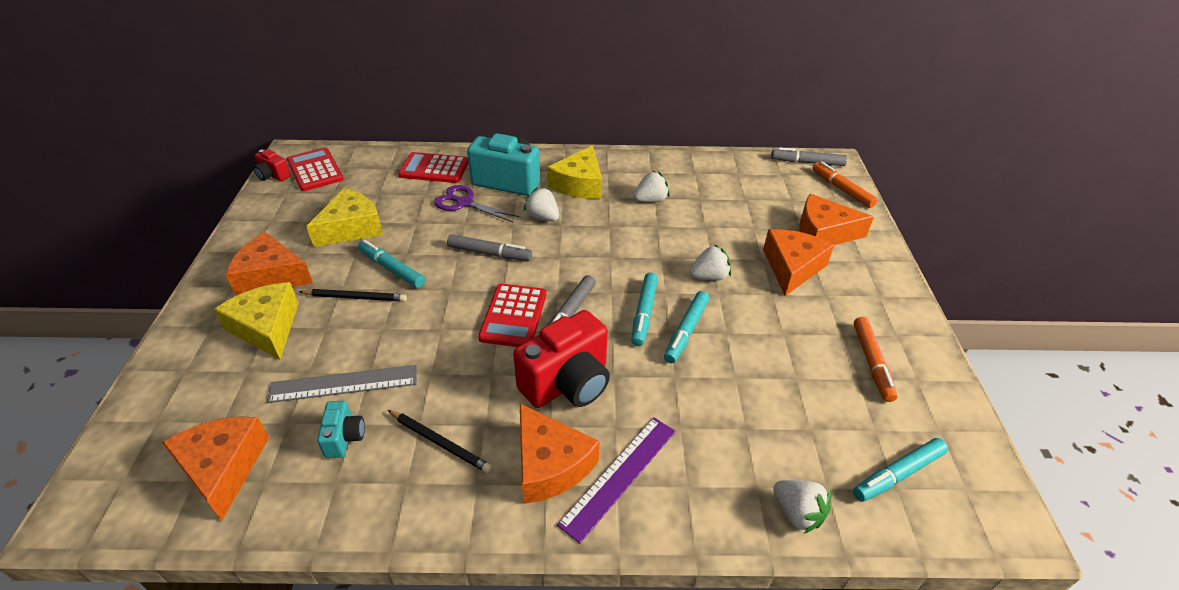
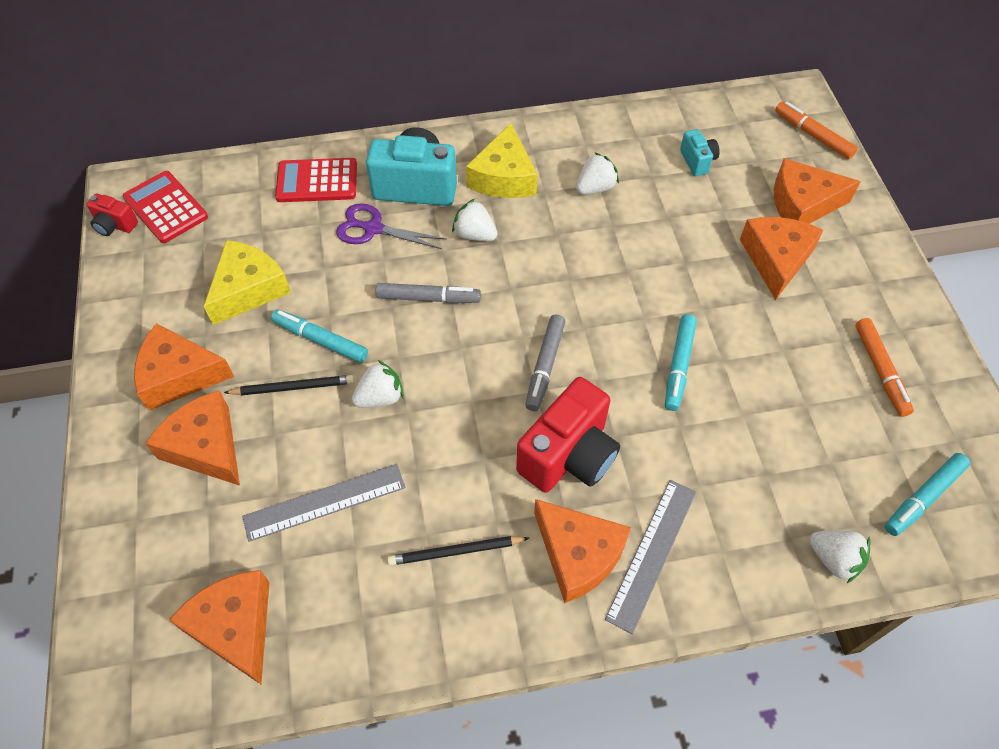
camera: 10 degrees left, 15 degrees up
yellow cheese [214,282,299,360] -> orange cheese [145,391,240,486]
turquoise camera [317,401,365,458] -> turquoise camera moved to [680,129,720,176]
black pencil [388,410,492,473] -> black pencil turned 150 degrees clockwise [387,536,529,566]
red calculator [478,284,546,347] -> none
purple ruler [557,417,675,544] -> grey ruler [605,480,696,634]
turquoise marker [631,272,658,346] -> none
white strawberry [689,244,731,281] -> white strawberry moved to [352,360,404,408]
grey marker [771,147,847,166] -> none

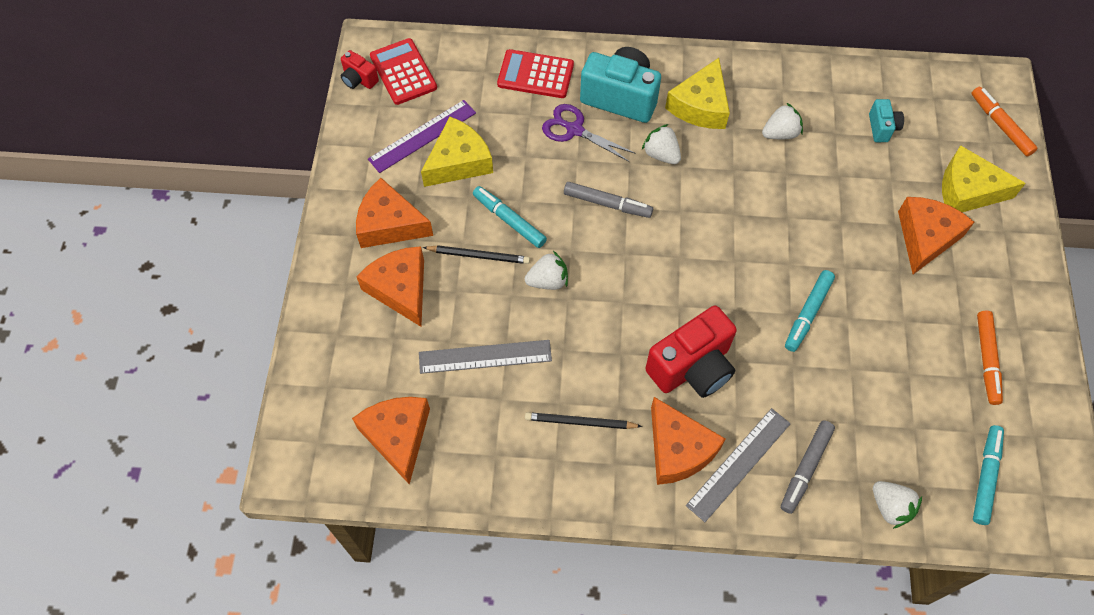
camera: 15 degrees right, 5 degrees up
grey marker [525,314,565,411] -> grey marker moved to [781,421,835,514]
orange cheese [774,158,861,224] -> yellow cheese [942,145,1026,212]
turquoise marker [885,453,970,536] -> turquoise marker turned 135 degrees clockwise [973,425,1004,525]
none -> purple ruler [368,100,476,173]

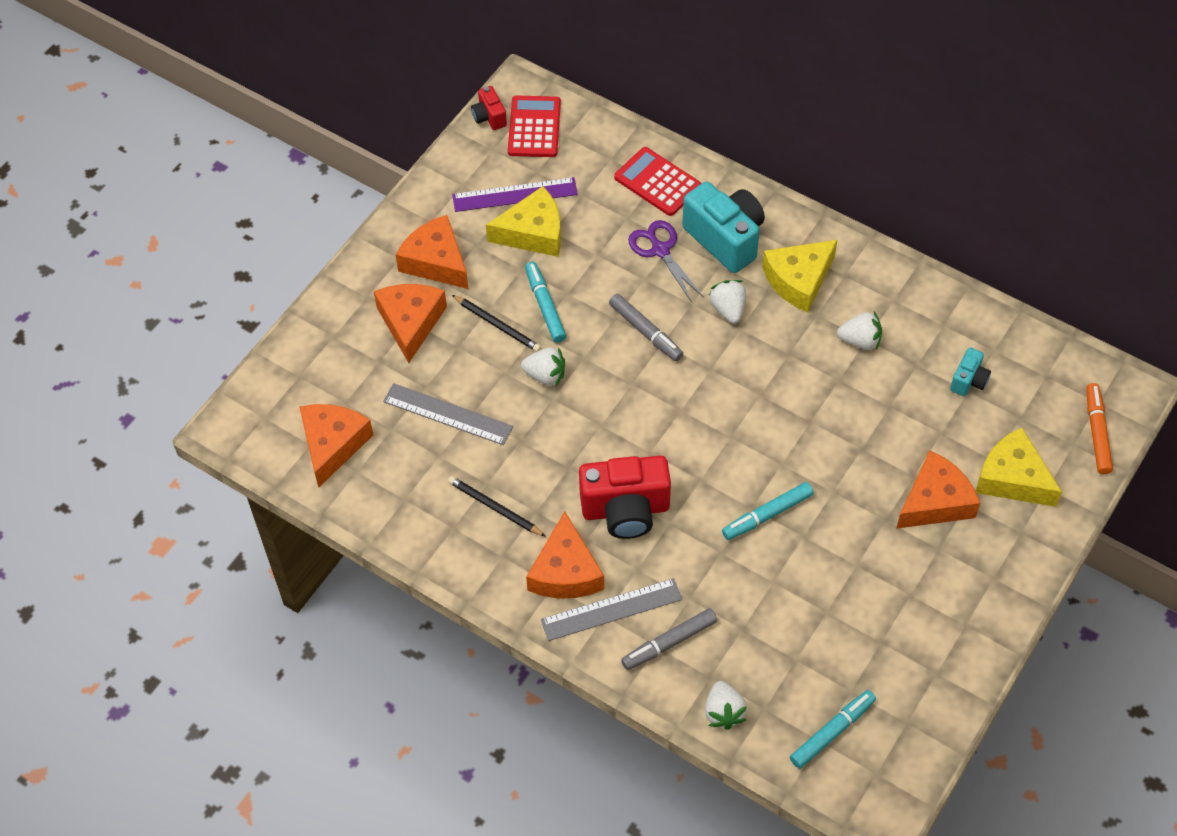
camera: 30 degrees right, 5 degrees down
orange marker [977,311,1003,405] -> none

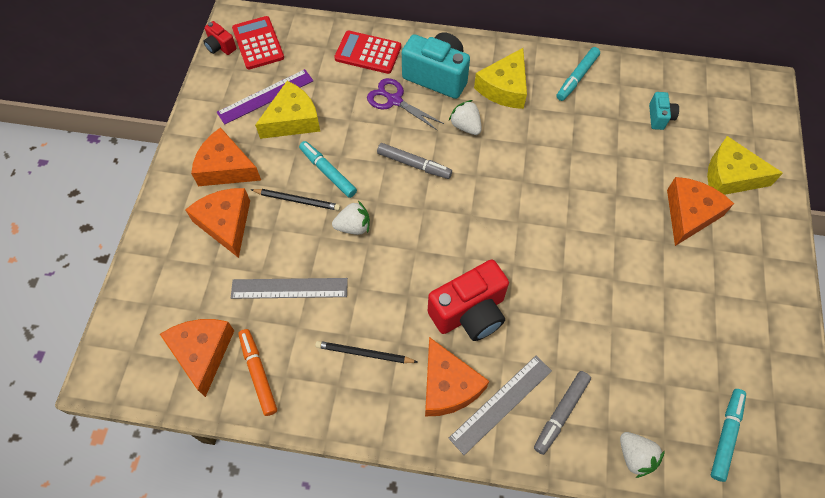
camera: 25 degrees left, 5 degrees up
turquoise marker [722,482,813,540] -> turquoise marker moved to [556,47,600,101]
white strawberry [837,311,882,350] -> none
orange marker [1086,383,1113,474] -> orange marker moved to [238,329,277,416]

